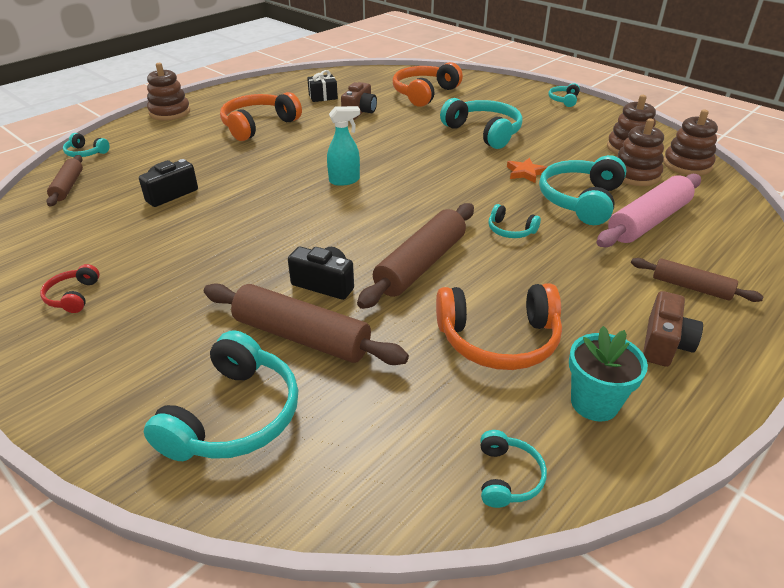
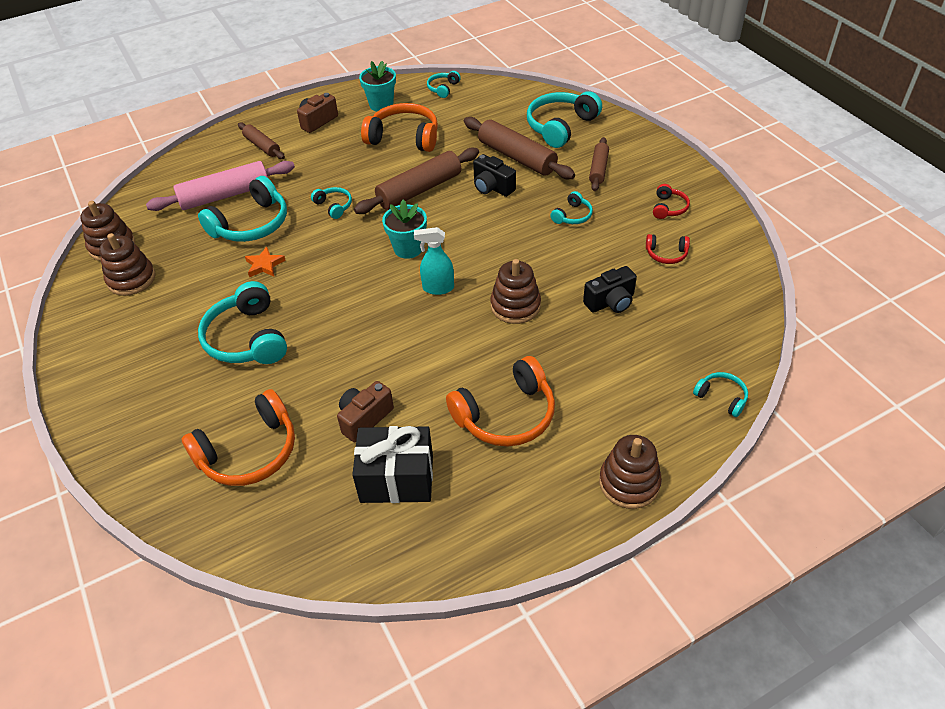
camera: 160 degrees left, 10 degrees up
brown rolling pin [46,155,83,206] -> brown rolling pin moved to [589,137,609,191]
black gift [307,70,338,102] -> black gift [352,426,433,503], size x1.78
turquoise headphones [549,83,580,107] -> turquoise headphones moved to [550,191,593,224]
brown stacking toy [617,119,664,186] -> brown stacking toy moved to [490,259,541,324]
none -> turquoise flower pot [382,200,427,259]
none -> red headphones [646,234,690,264]

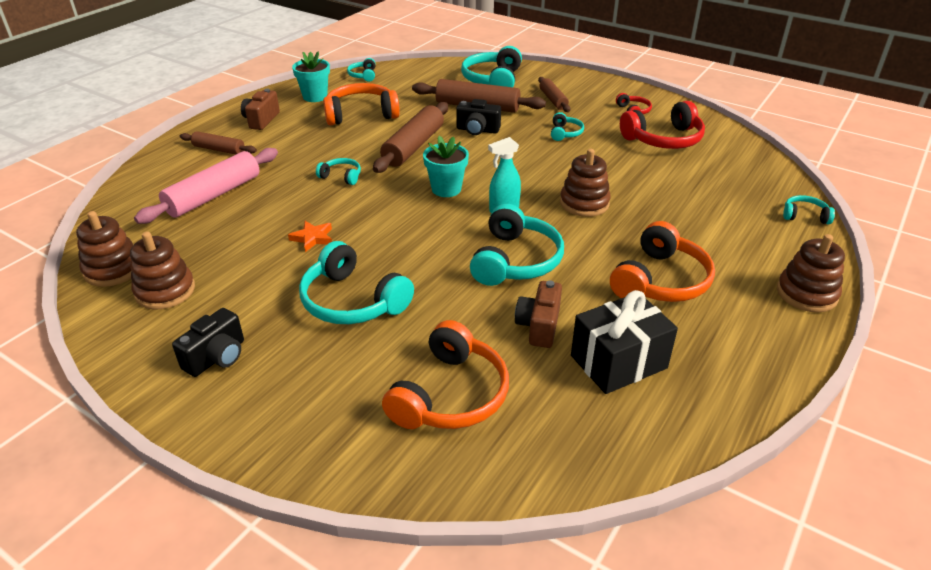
camera: 30 degrees left, 10 degrees down
turquoise headphones [198,176,287,242] -> turquoise headphones moved to [470,204,564,286]
black camera [583,266,637,313] -> black camera moved to [172,308,244,377]
red headphones [646,234,690,264] -> red headphones [620,101,705,149], size x2.01

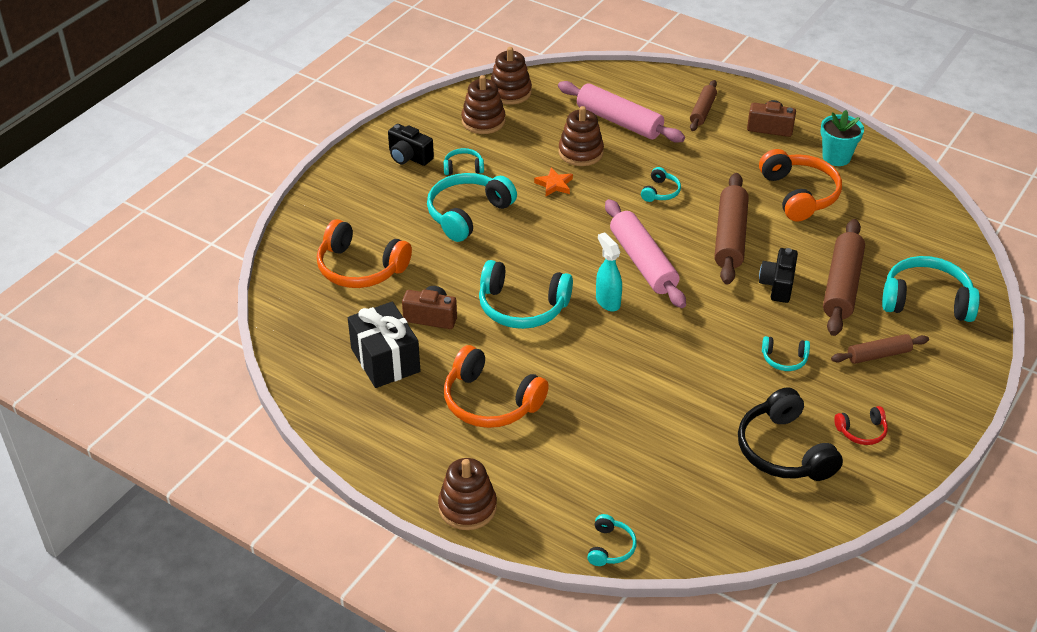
camera: 90 degrees right, 5 degrees up
turquoise headphones [347,58,376,82] -> turquoise headphones moved to [443,148,484,175]
brown rolling pin [373,102,448,173] -> brown rolling pin turned 75 degrees clockwise [714,173,749,285]
turquoise flower pot [423,136,469,197] -> pink rolling pin [605,199,686,308]
brown stacking toy [560,149,611,217] -> brown stacking toy moved to [559,106,604,166]
red headphones [620,101,705,149] -> black headphones [738,388,843,481]

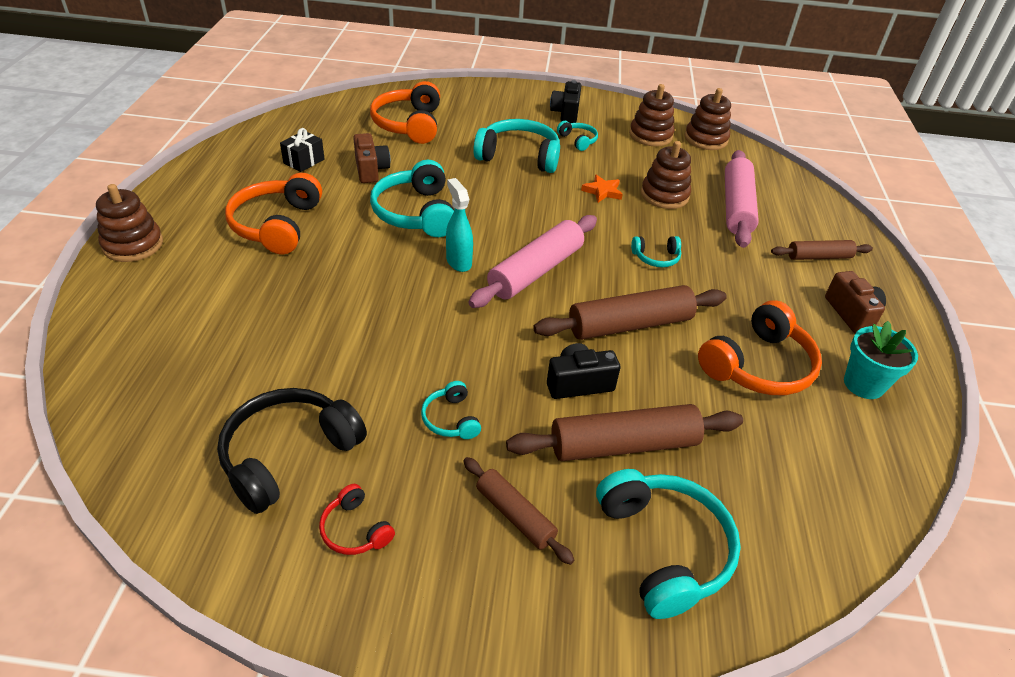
camera: 60 degrees right, 0 degrees up
black gift [348,302,421,388] -> black gift [280,128,325,172], size x0.56
turquoise headphones [587,514,637,566] -> none
turquoise spray bottle [596,232,622,311] -> turquoise spray bottle turned 60 degrees counterclockwise [446,178,473,272]

